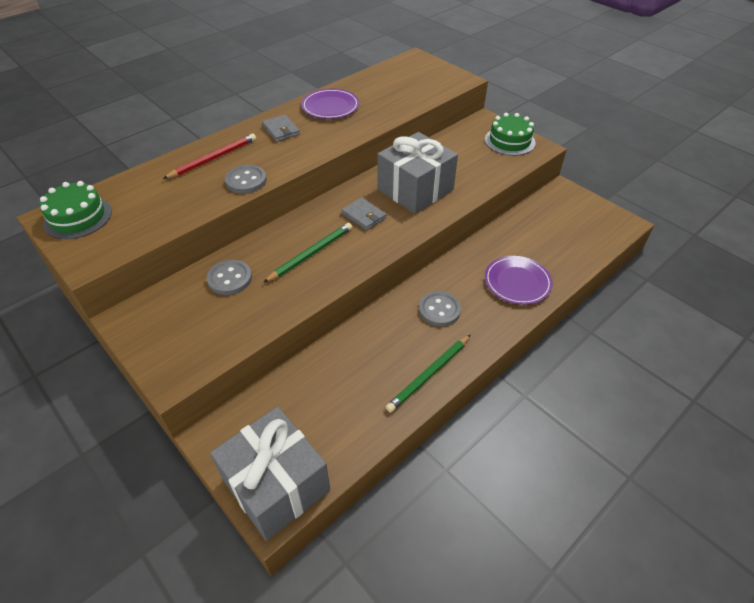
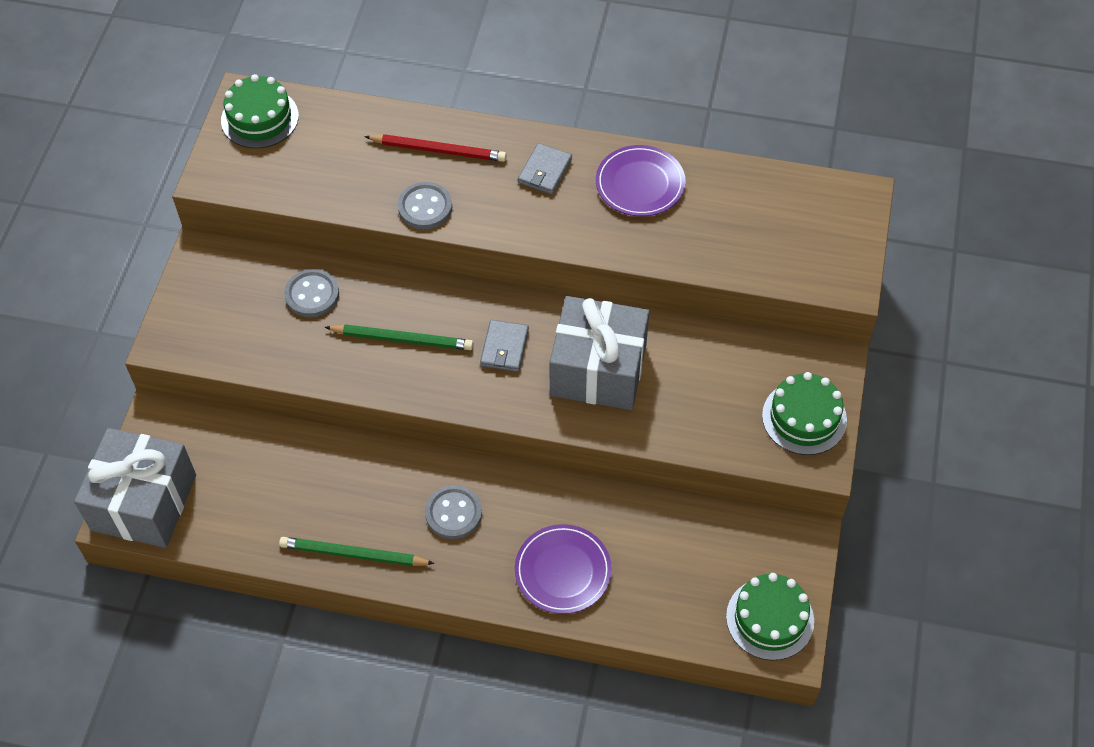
camera: 55 degrees right, 10 degrees up
none -> green cake [726,573,814,660]

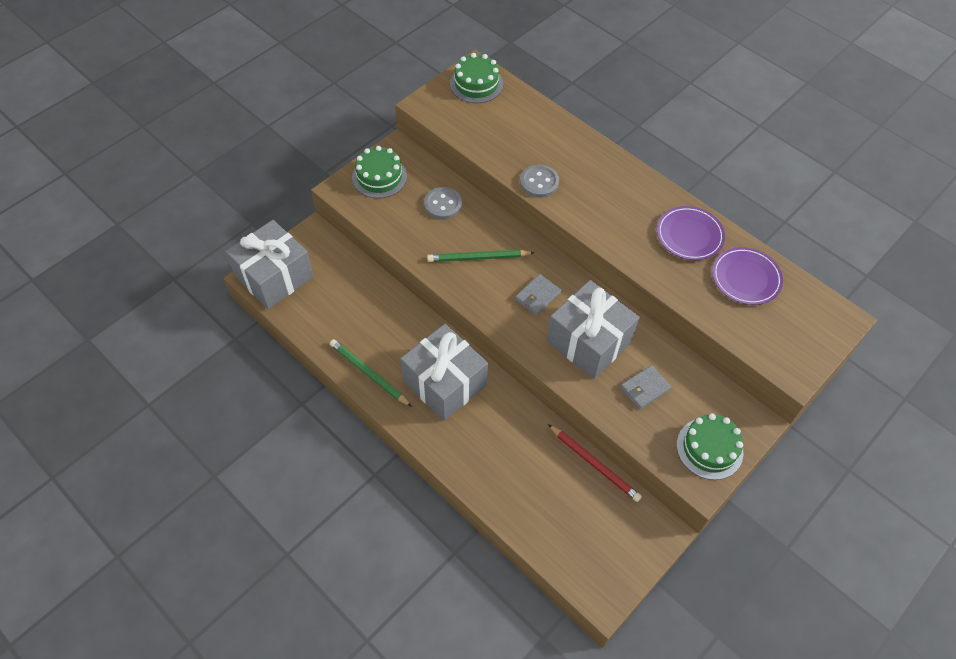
camera: 30 degrees right, 0 degrees up
green pencil [325,324,473,350] -> green pencil turned 135 degrees clockwise [427,250,535,262]
red pencil [364,134,507,162] -> red pencil moved to [548,424,642,502]
grey button [425,485,482,539] -> grey gift [401,324,488,421]
purple plate [515,524,612,614] -> purple plate moved to [712,247,783,305]
grey wallet [518,143,572,195] -> grey wallet moved to [621,365,671,409]
green cake [726,573,814,660] -> green cake moved to [352,146,407,198]

